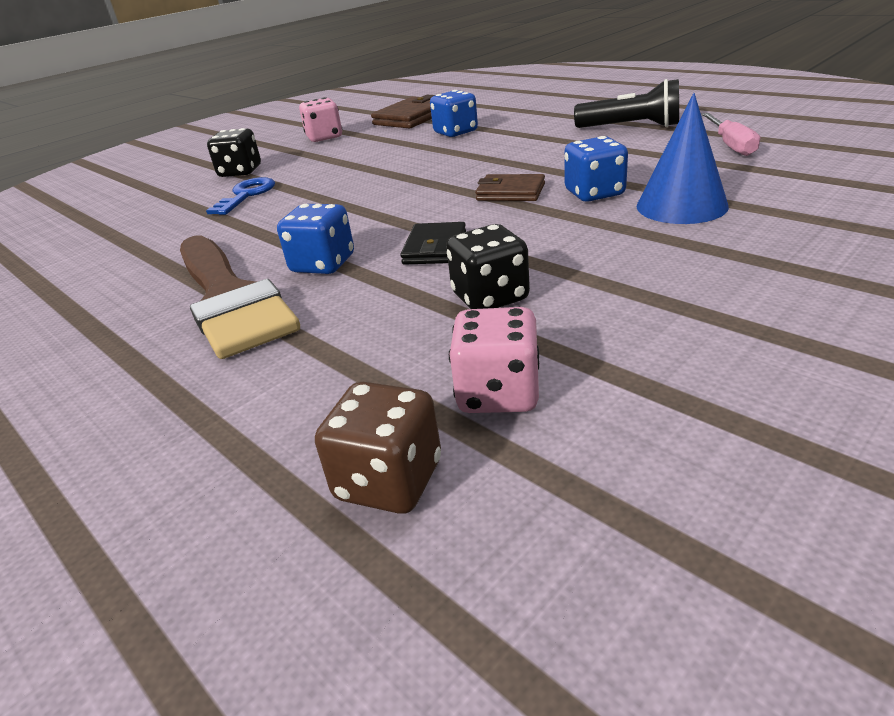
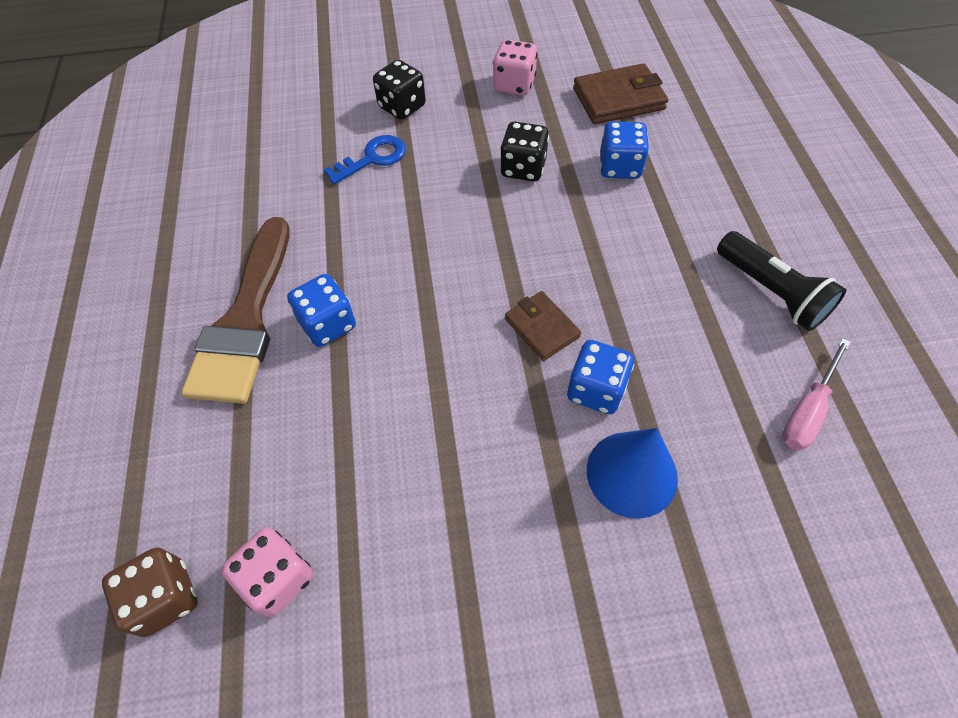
camera: 35 degrees right, 25 degrees up
black wallet [400,222,466,265] -> none
black dice [446,224,530,309] -> black dice moved to [500,122,549,181]

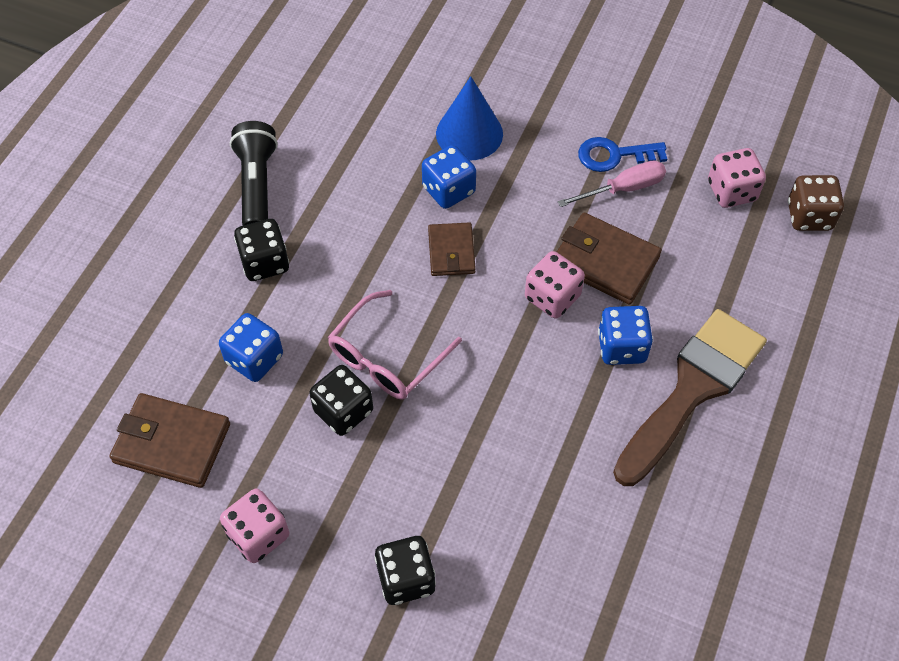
camera: 150 degrees left, 0 degrees up
blue key [324,135,406,184] -> blue key moved to [578,137,667,172]
pink screwdriver [782,338,850,451] -> pink screwdriver moved to [558,161,666,207]
none -> black dice [234,219,289,281]
none -> pink glasses [328,290,462,400]
none -> pink dice [525,251,585,319]
none -> brown wallet [557,212,662,305]

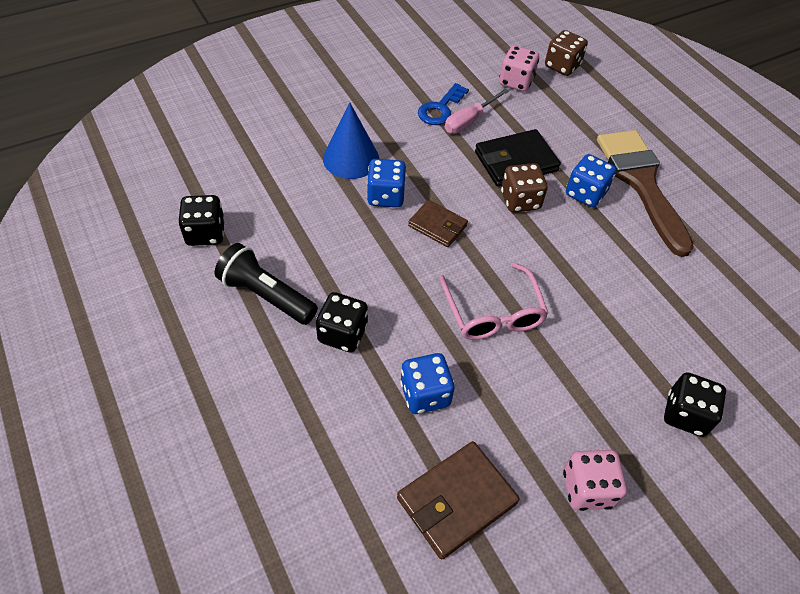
camera: 55 degrees left, 5 degrees down
black dice [309,365,373,436] -> black dice moved to [178,195,225,246]
pink dice [525,251,585,319] -> brown dice [501,163,548,212]
brown wallet [557,212,662,305] -> black wallet [475,129,561,186]
pink screwdriver [558,161,666,207] -> pink screwdriver turned 150 degrees counterclockwise [445,88,509,133]

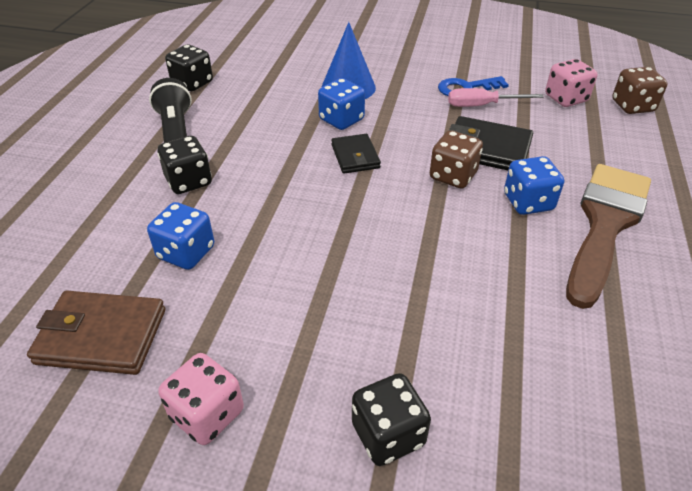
camera: 45 degrees right, 10 degrees down
brown wallet [408,200,468,247] -> black wallet [331,134,381,174]
pink glasses [439,263,549,340] -> none

